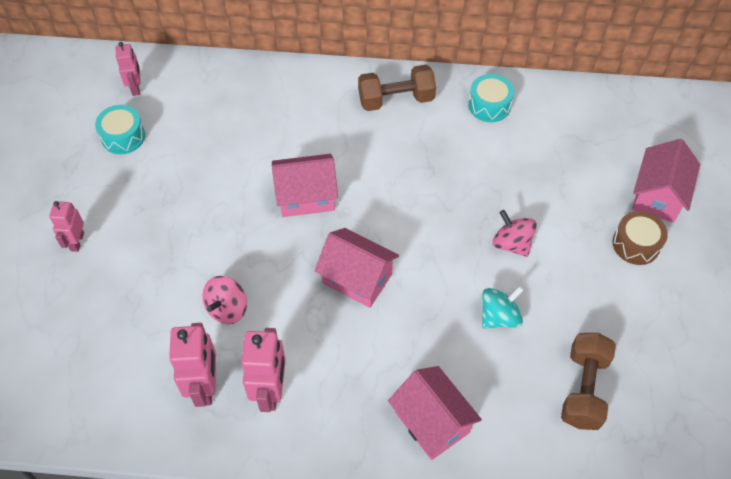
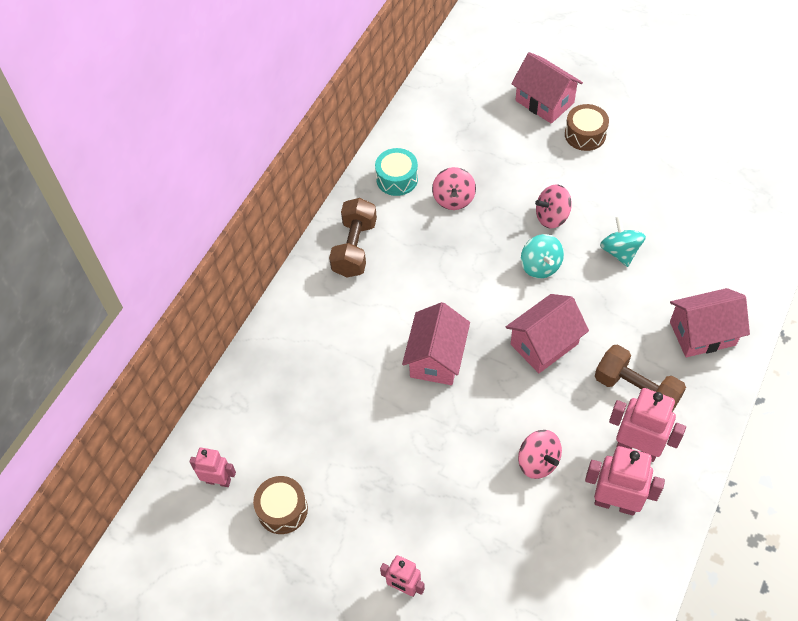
camera: 65 degrees left, 0 degrees up
turquoise drum [95,105,145,154] -> brown drum [253,476,308,534]
brown dumbbell [561,333,616,430] -> brown dumbbell moved to [595,344,686,412]
none -> pink spinning top [432,167,476,210]
none -> turquoise spinning top [521,234,564,279]

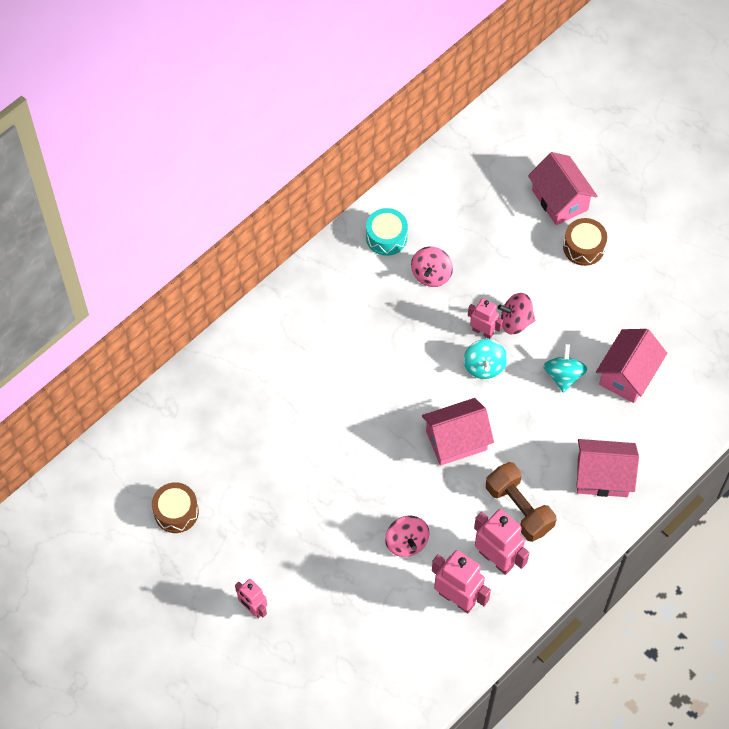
camera: 15 degrees right, 5 degrees up
pink robot [189,448,236,487] -> pink robot moved to [468,298,503,339]
brown dumbbell [329,198,377,277] -> none
pink house [402,302,470,385] -> pink house moved to [596,329,667,403]

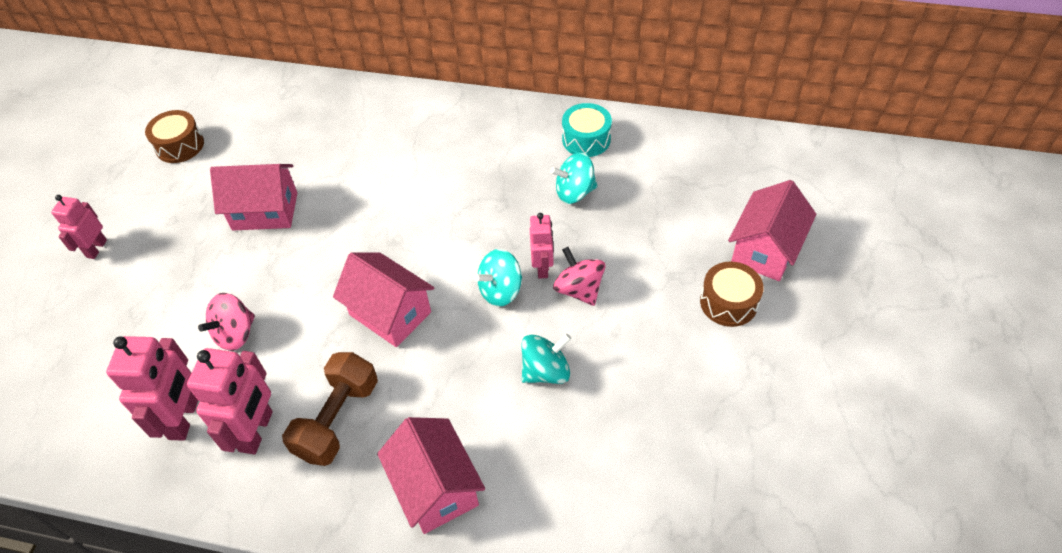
camera: 60 degrees right, 10 degrees down
pink spinning top [411,247,453,287] -> turquoise spinning top [551,153,597,204]
pink house [596,329,667,403] -> pink house moved to [210,164,297,230]

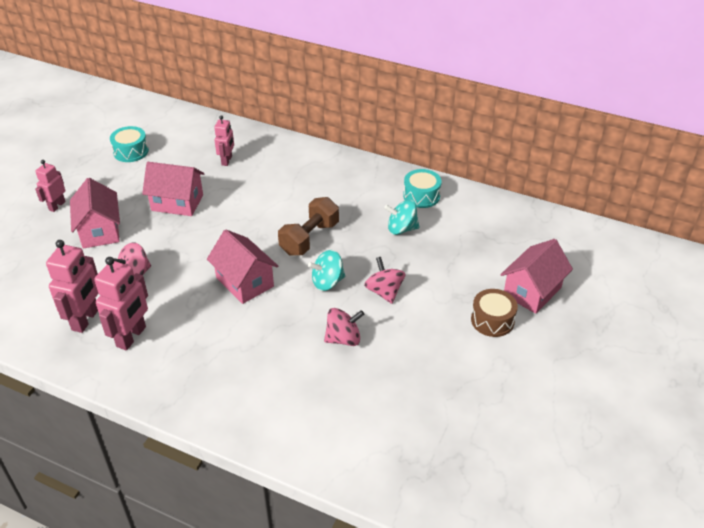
camera: 10 degrees right, 10 degrees down
brown drum [145,110,204,163] -> turquoise drum [110,126,149,162]
brown dumbbell [282,352,378,466] -> brown dumbbell moved to [278,197,339,256]
pink house [377,417,485,534] -> pink house moved to [70,178,120,248]
turquoise spinning top [521,334,571,384] -> pink spinning top [324,308,364,346]
pink robot [530,213,554,279] -> pink robot moved to [214,115,234,166]

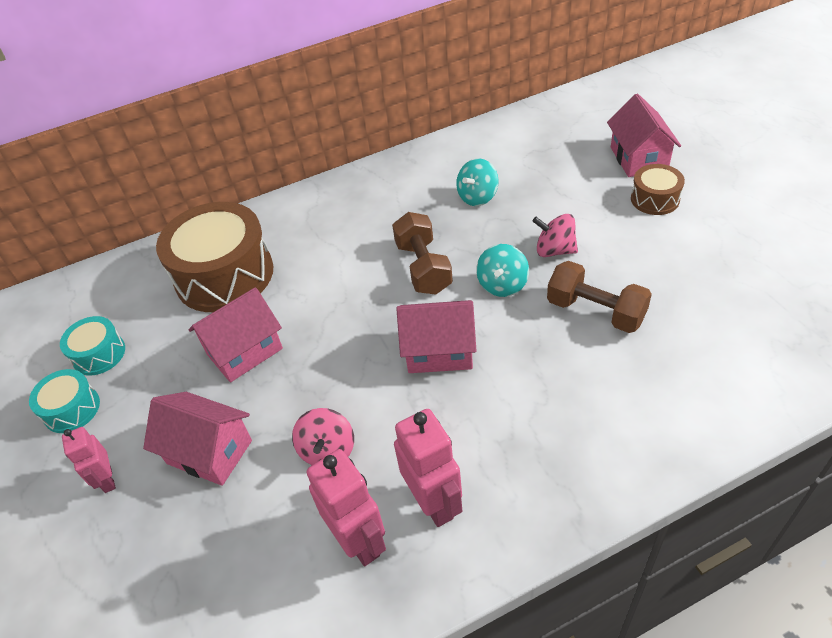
camera: 45 degrees left, 5 degrees up
pink robot [214,115,234,166] -> brown drum [156,202,273,312]
pink spinning top [324,308,364,346] -> brown dumbbell [547,261,652,333]
turquoise drum [403,169,442,208] -> turquoise drum moved to [29,369,100,433]

